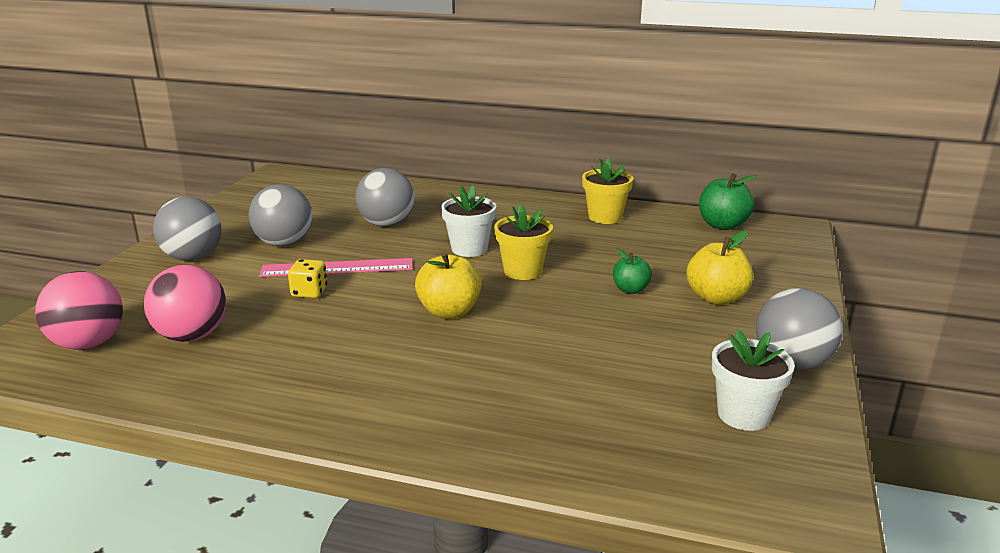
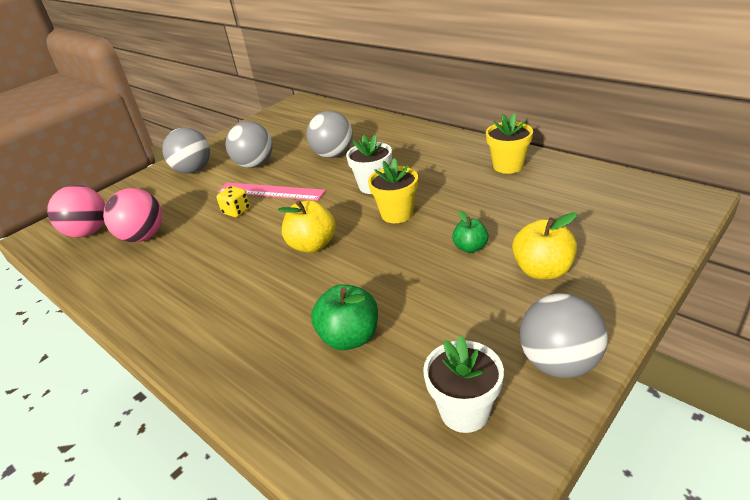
camera: 30 degrees right, 10 degrees up
green apple [699,173,757,230] -> green apple moved to [311,284,378,350]

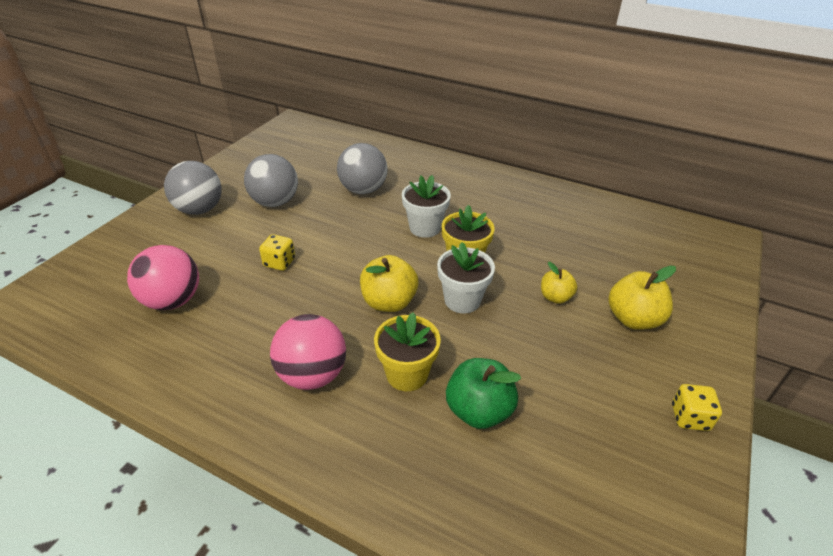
camera: 20 degrees left, 5 degrees up
pink ball [47,185,105,237] -> pink ball moved to [270,314,346,390]
pink ruler [218,183,326,201] -> none
white flower pot [423,336,504,433] -> white flower pot moved to [437,242,495,313]
green apple [452,210,489,253] -> yellow apple [541,262,577,304]
yellow flower pot [486,113,533,174] -> yellow flower pot moved to [374,312,441,391]
grey ball [519,293,608,378] -> yellow dice [672,384,722,431]

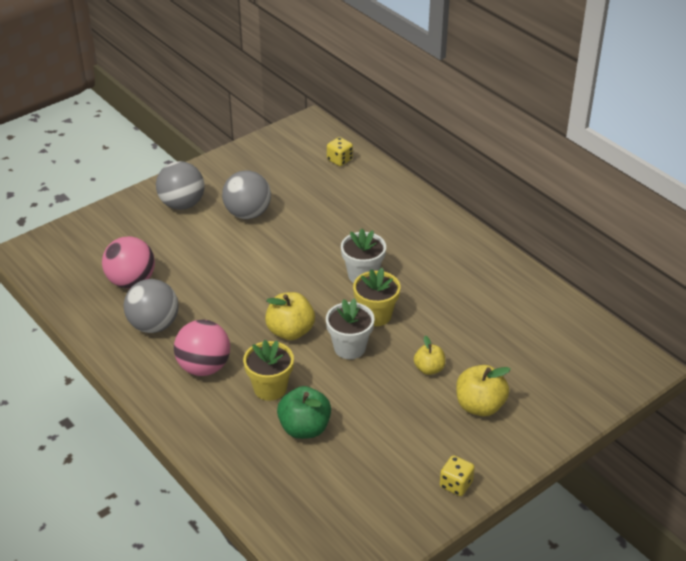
camera: 25 degrees right, 0 degrees up
yellow dice [259,234,295,271] -> yellow dice moved to [327,137,353,166]
grey ball [337,143,387,194] -> grey ball moved to [124,279,179,333]

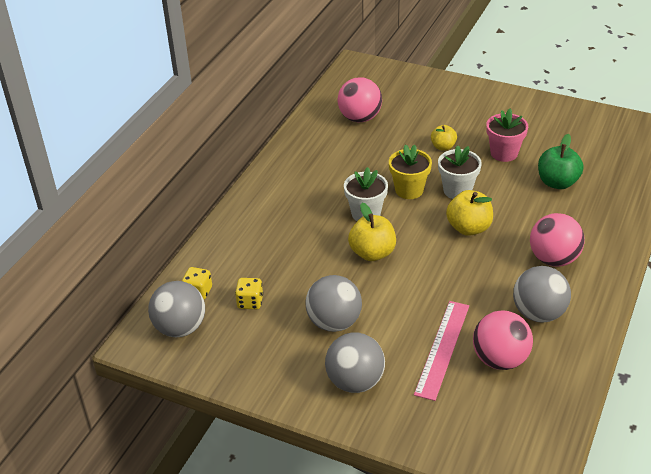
camera: 115 degrees left, 0 degrees up
yellow flower pot [243,340,294,401] -> none
yellow dice [440,455,475,496] -> yellow dice moved to [235,278,263,309]
yellow apple [456,365,511,416] -> yellow apple moved to [348,203,396,261]
none -> grey ball [148,281,205,337]
none -> pink ball [338,77,382,122]
none -> pink ruler [414,301,469,401]
none -> pink flower pot [486,108,528,162]

